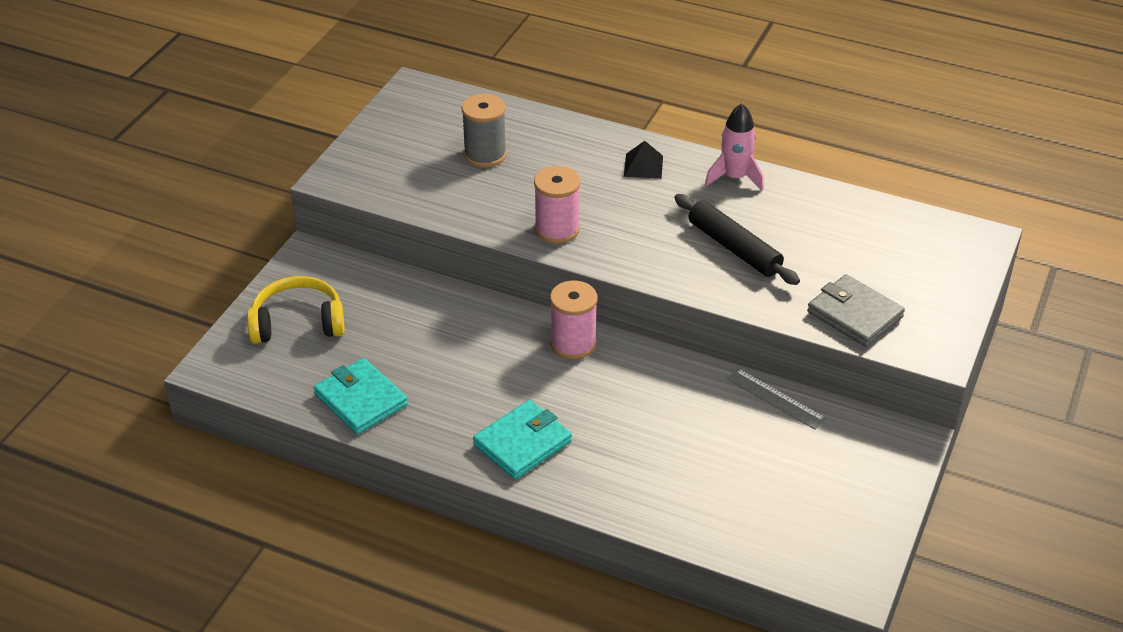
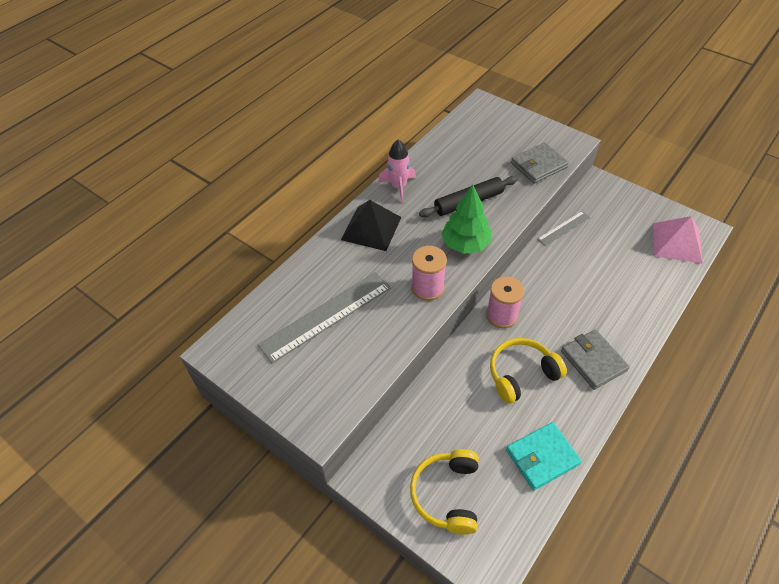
camera: 75 degrees left, 10 degrees up
grey spool [462,94,507,168] -> grey ruler [258,272,391,363]
turquoise wallet [473,400,572,479] -> grey wallet [561,329,630,390]
black pyramid [624,141,663,179] -> black pyramid [341,200,401,251], size x1.80
none -> green tree [441,185,492,254]
none -> yellow headphones [490,338,567,404]
none -> pink pyramid [653,216,703,264]

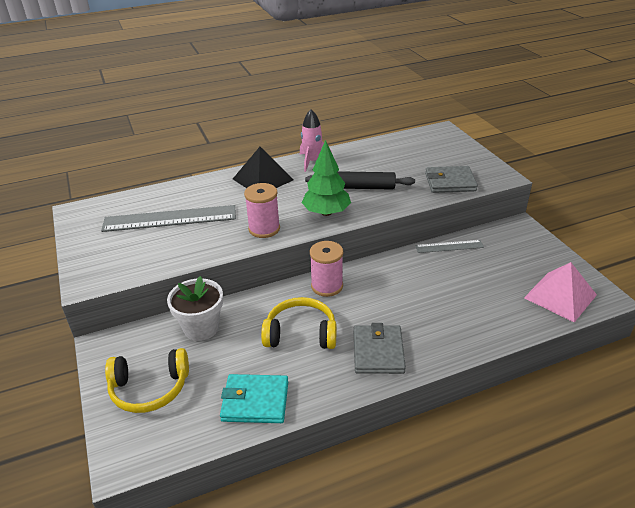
camera: 30 degrees right, 15 degrees down
yellow headphones [410,449,479,535] -> yellow headphones turned 135 degrees counterclockwise [105,348,189,413]
none -> white flower pot [167,276,223,341]

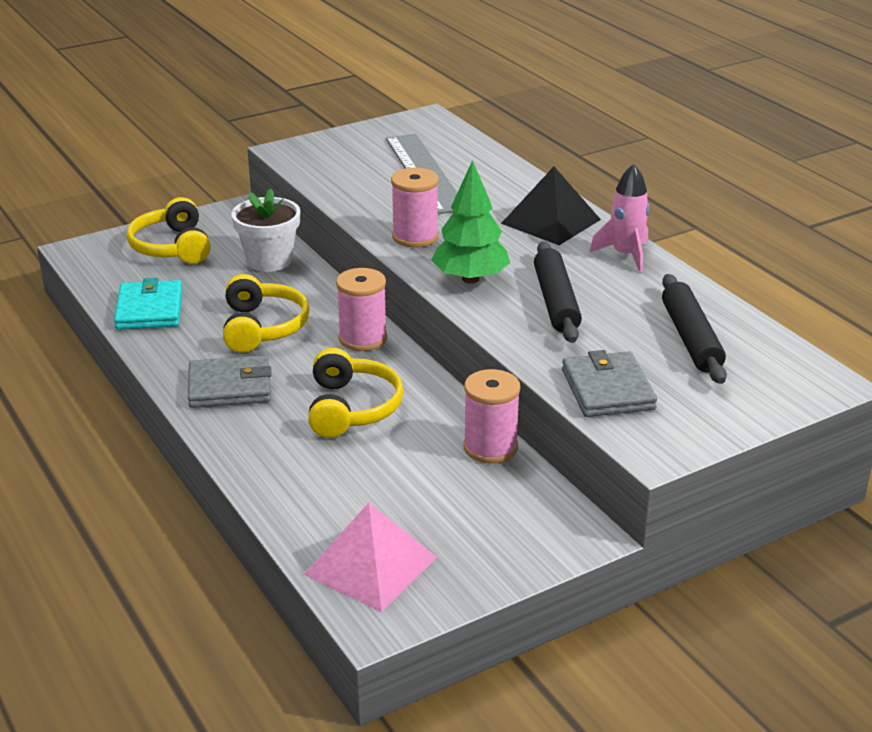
camera: 80 degrees right, 5 degrees down
grey ruler [415,240,484,253] -> pink spool [463,369,521,463]
none -> yellow headphones [308,348,404,438]
none -> black rolling pin [662,274,727,384]

